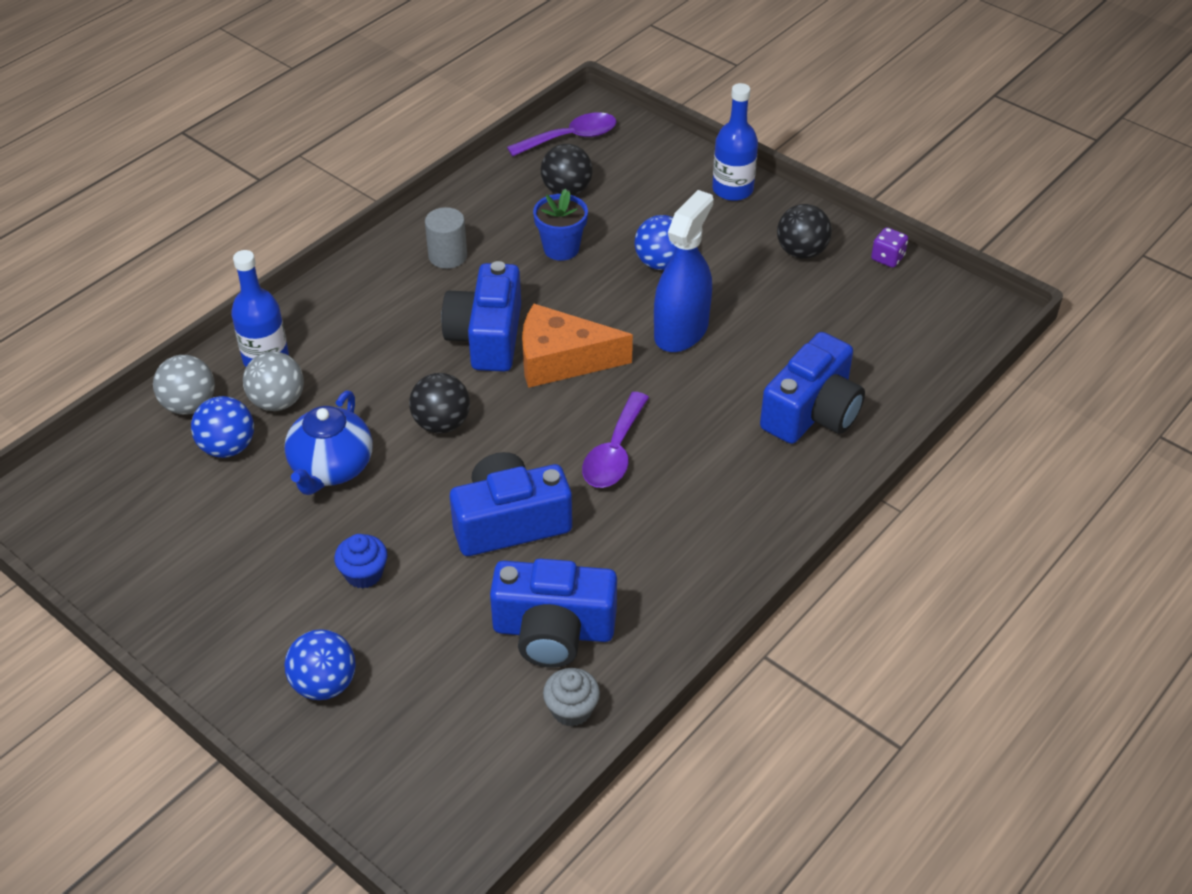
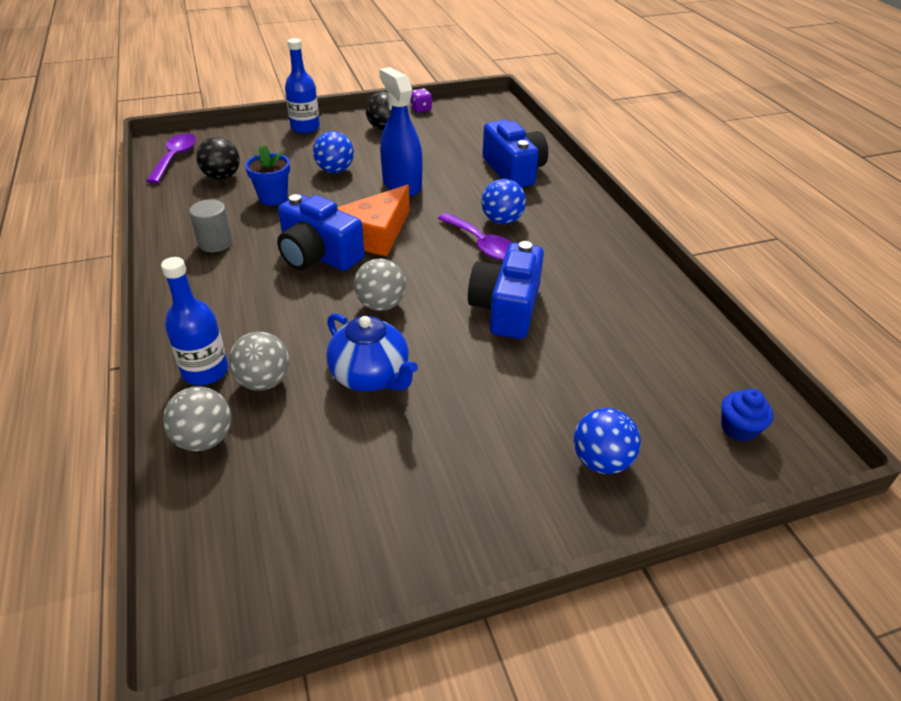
camera: 60 degrees left, 5 degrees down
blue ball [191,396,254,458] -> blue ball moved to [481,179,526,224]
blue cupcake [334,534,387,589] -> blue cupcake moved to [721,389,774,442]
black ball [409,373,470,433] -> grey ball [354,259,406,311]
blue camera [490,559,617,668] -> none
grey cupcake [543,668,600,726] -> none

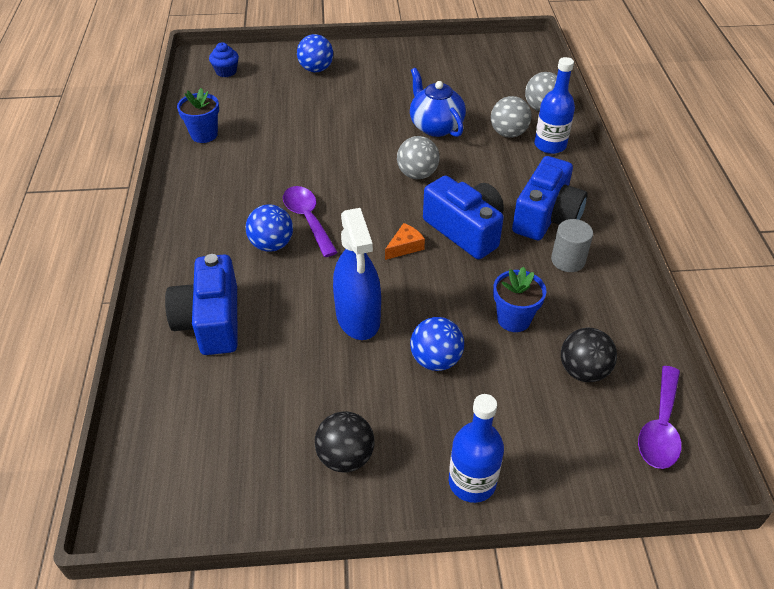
camera: 165 degrees left, 5 degrees up
orange cheese [337,185,410,256] -> orange cheese [385,223,425,260], size x0.48
purple dice [410,88,432,113] -> none
blue camera [468,241,544,339] -> blue camera moved to [512,156,588,241]
none -> blue flower pot [177,88,219,143]

